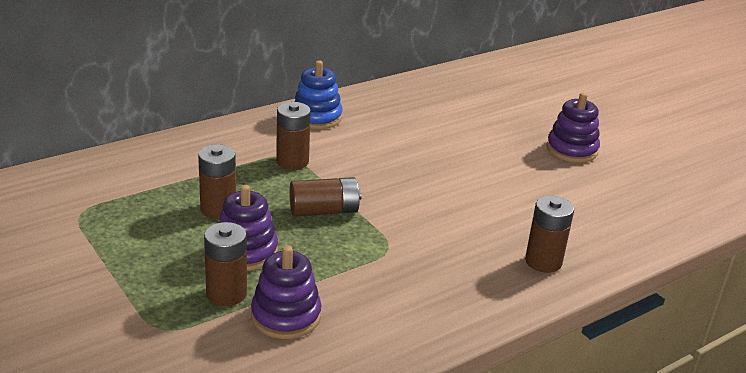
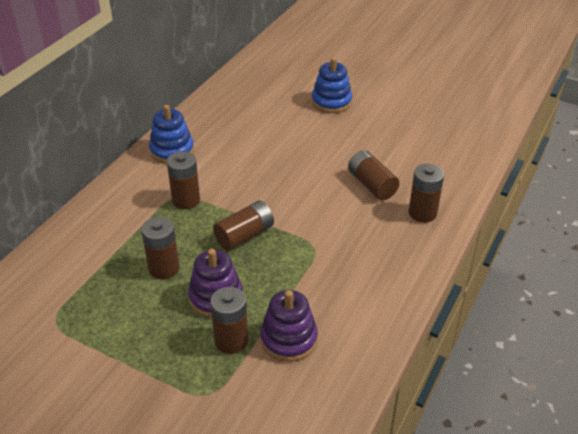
camera: 25 degrees left, 10 degrees up
purple stacking toy [547,93,600,163] -> none
none -> blue stacking toy [312,58,352,113]
none -> brown battery [348,150,400,200]

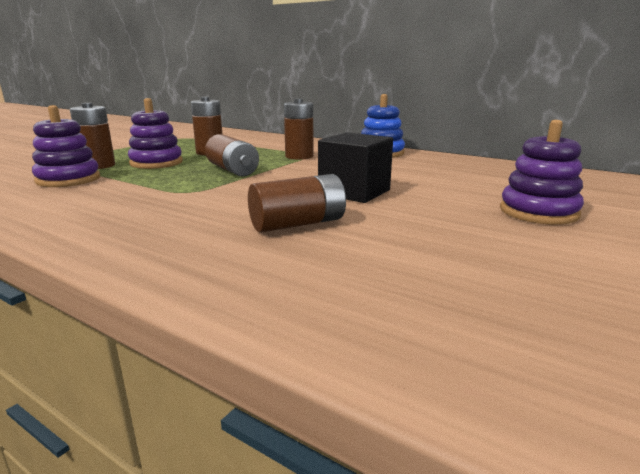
camera: 95 degrees right, 20 degrees down
blue stacking toy [312,58,352,113] -> purple stacking toy [500,120,584,225]
brown battery [409,164,444,222] -> none
none -> black cube [318,132,393,203]

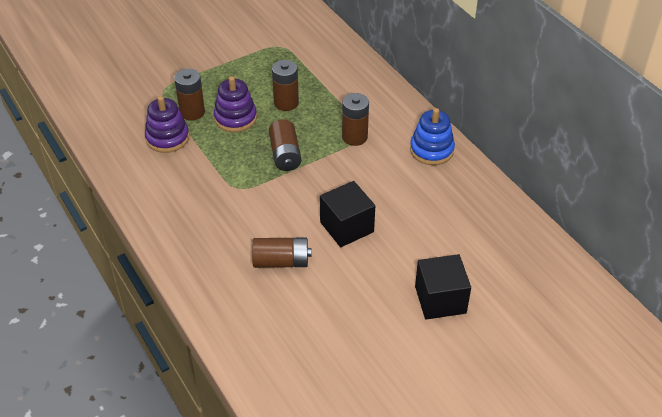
camera: 25 degrees right, 25 degrees up
purple stacking toy [500,120,584,225] -> black cube [415,254,471,320]

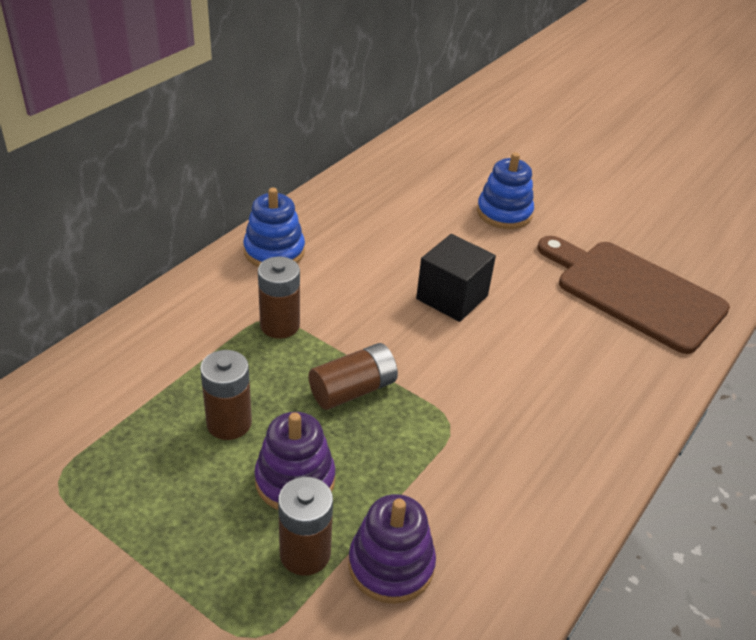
camera: 115 degrees left, 5 degrees down
brown battery [252,238,311,268] -> none
black cube [415,254,471,320] -> blue stacking toy [477,153,534,229]
none -> brown cutting board [538,236,730,354]

